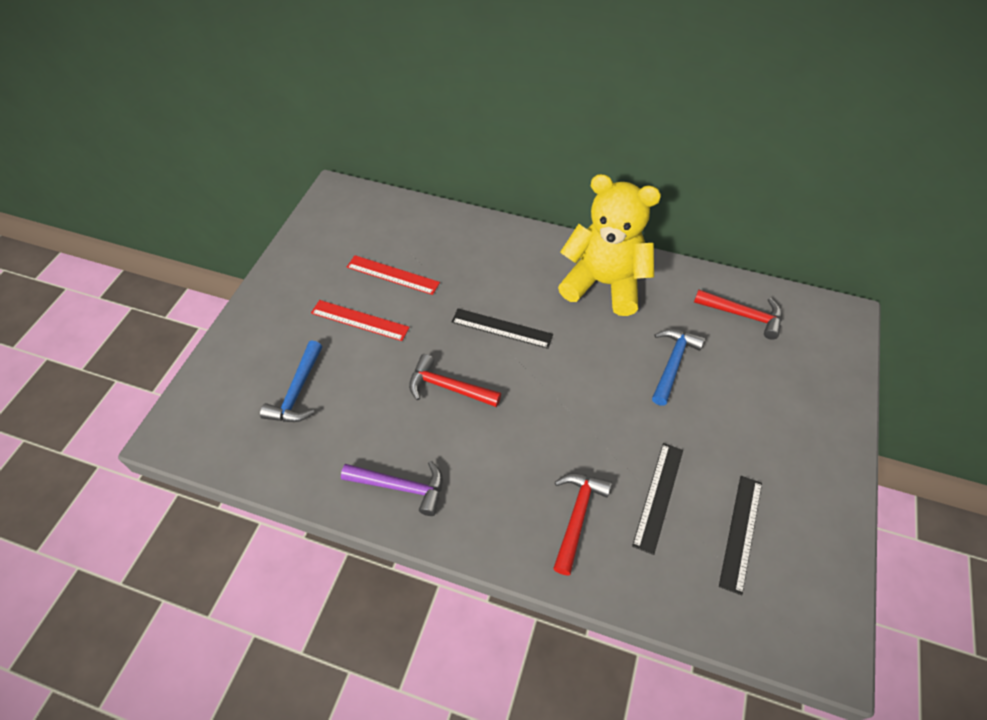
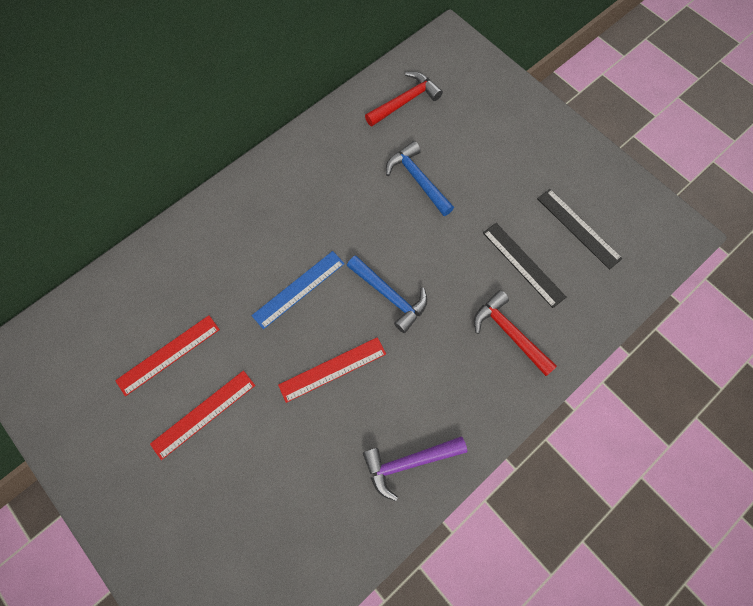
camera: 60 degrees left, 15 degrees up
blue hammer [260,340,322,422] -> blue hammer moved to [347,255,427,333]
purple hammer [341,461,443,516] -> purple hammer turned 150 degrees counterclockwise [363,436,467,501]
red hammer [409,354,501,407] -> red ruler [278,337,386,403]
black ruler [452,309,553,349] -> blue ruler [251,251,345,329]
yellow teddy bear [558,174,661,316] -> none

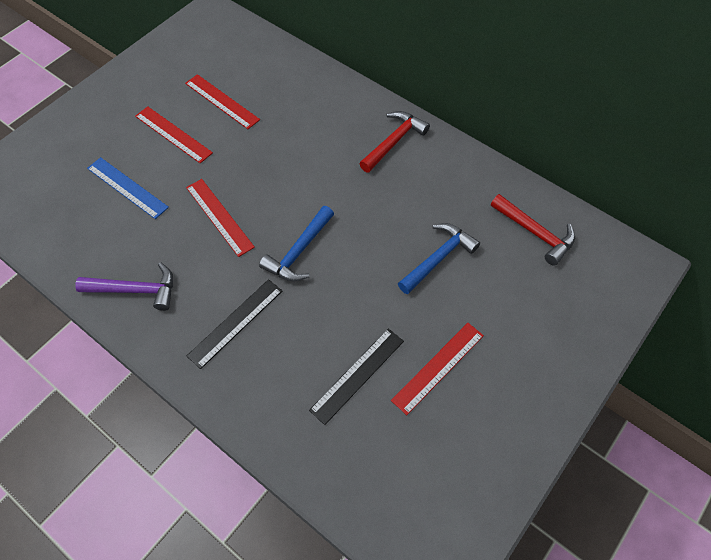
camera: 80 degrees right, 10 degrees down
blue ruler [251,251,345,329] -> blue ruler moved to [87,157,169,219]
purple hammer [363,436,467,501] -> purple hammer turned 120 degrees clockwise [75,262,173,311]
red hammer [474,290,557,376] -> red hammer moved to [359,111,430,173]
black ruler [537,189,623,270] -> black ruler moved to [187,279,282,369]
none -> red ruler [391,323,484,415]

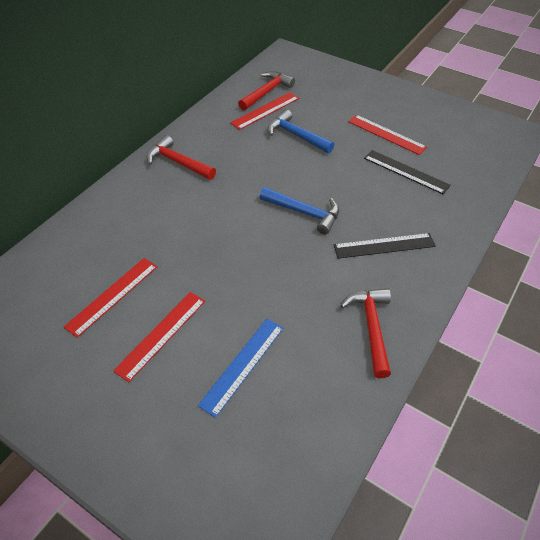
camera: 95 degrees left, 10 degrees down
purple hammer [75,262,173,311] -> red hammer [340,288,391,378]
red ruler [186,179,255,257] -> red ruler moved to [230,92,299,130]
black ruler [187,279,282,369] -> black ruler turned 45 degrees counterclockwise [334,233,436,259]

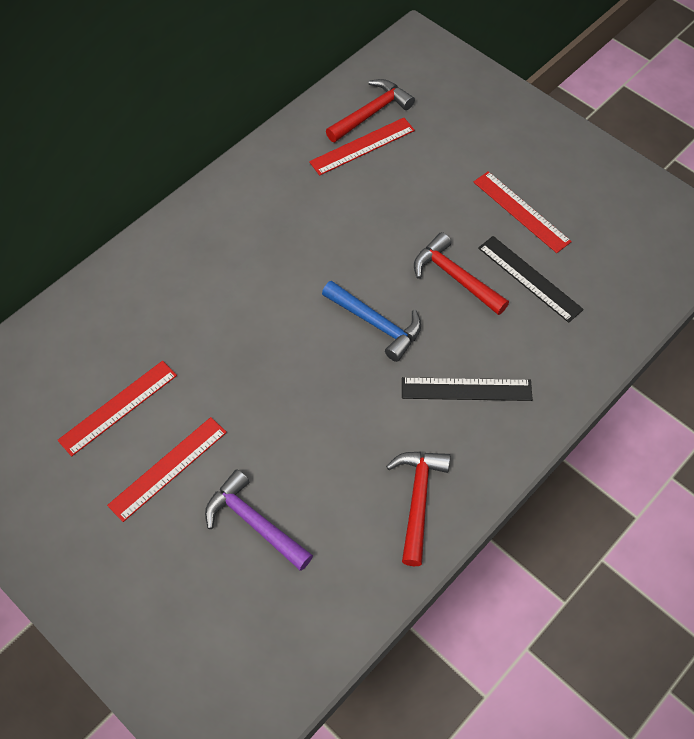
camera: 10 degrees right, 10 degrees up
red hammer [147,135,216,180] -> red hammer moved to [414,232,509,315]
blue ruler [198,319,284,418] -> purple hammer [205,469,313,571]
blue hammer [268,109,334,153] -> none

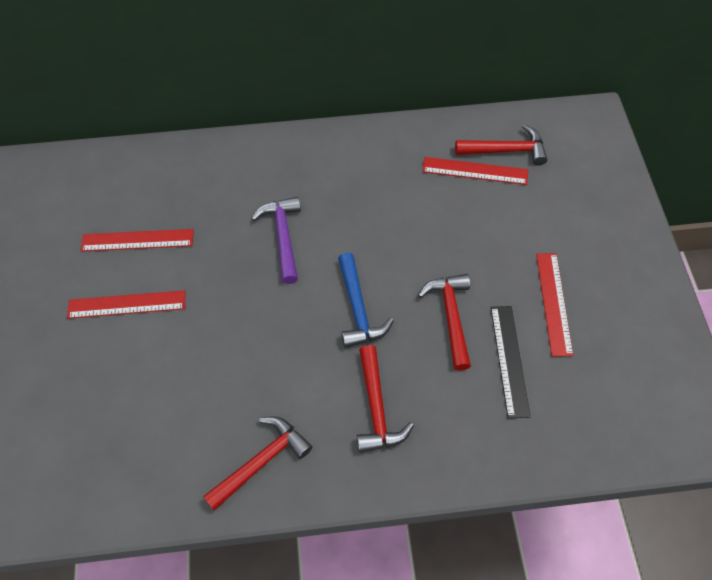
camera: 40 degrees right, 0 degrees up
purple hammer [205,469,313,571] -> purple hammer moved to [251,197,301,284]
black ruler [402,377,533,401] -> red hammer [357,345,414,453]

